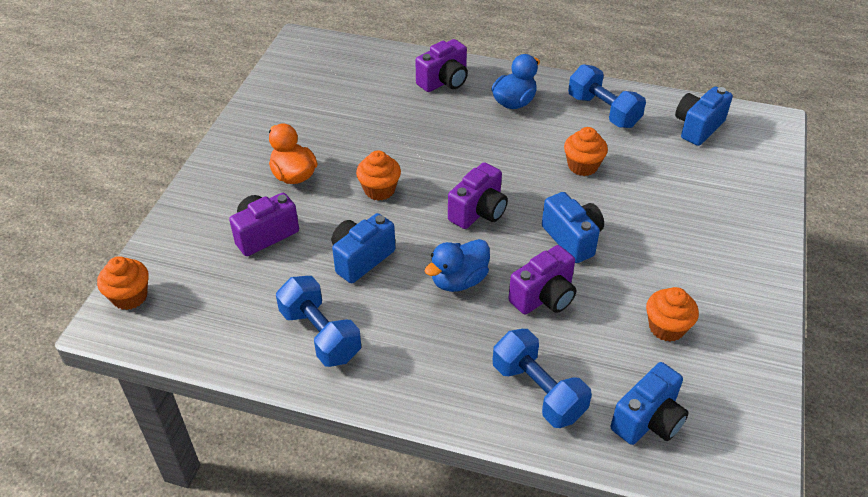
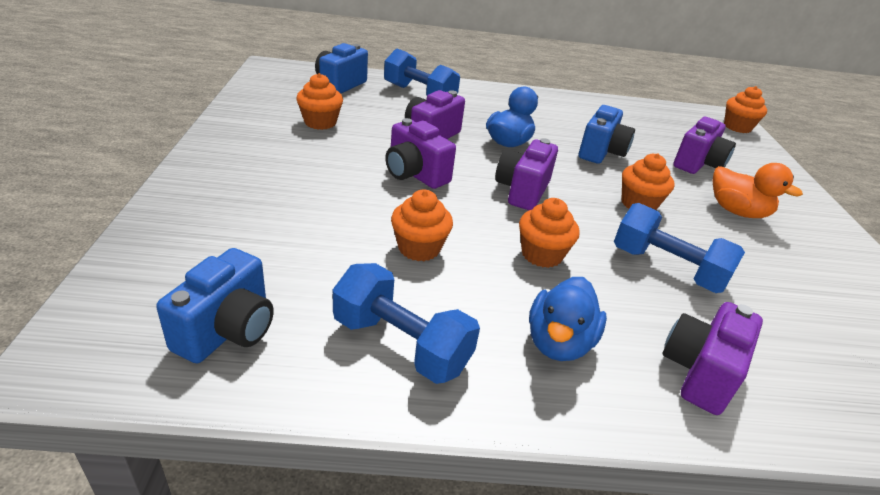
camera: 160 degrees right, 10 degrees down
blue dumbbell [276,276,361,367] -> blue dumbbell moved to [614,203,745,293]
blue camera [542,192,604,263] -> purple camera [385,118,456,189]
none -> orange cupcake [519,198,580,268]

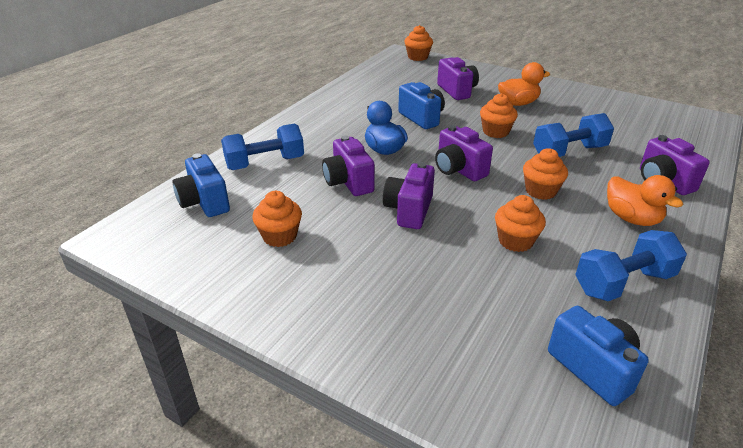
camera: 55 degrees left, 0 degrees up
purple camera [385,118,456,189] -> purple camera turned 120 degrees clockwise [383,162,435,229]
blue duck [529,277,607,361] -> orange duck [607,175,683,226]

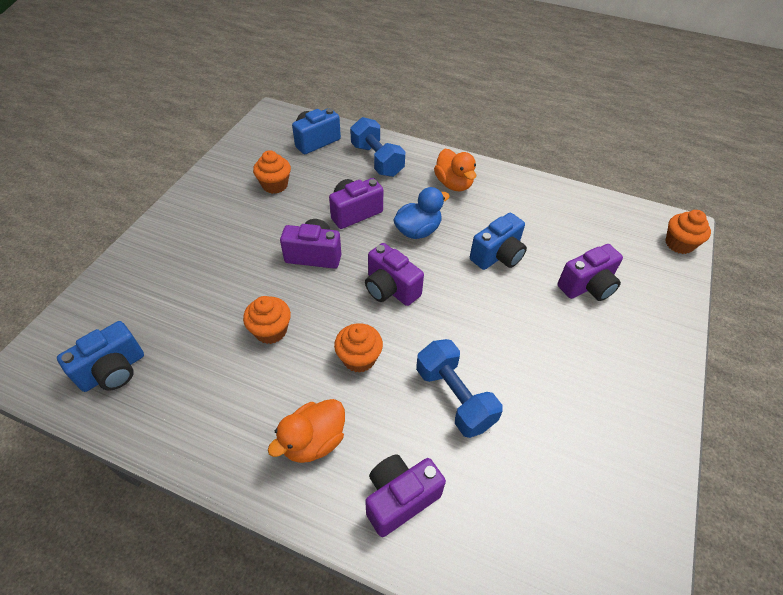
camera: 80 degrees right, 15 degrees up
purple camera [435,125,493,181] -> purple camera turned 90 degrees counterclockwise [365,243,424,306]
orange cupcake [480,93,518,138] -> none
orange duck [498,62,550,106] -> orange duck moved to [434,149,476,191]
blue dumbbell [575,230,687,301] -> none

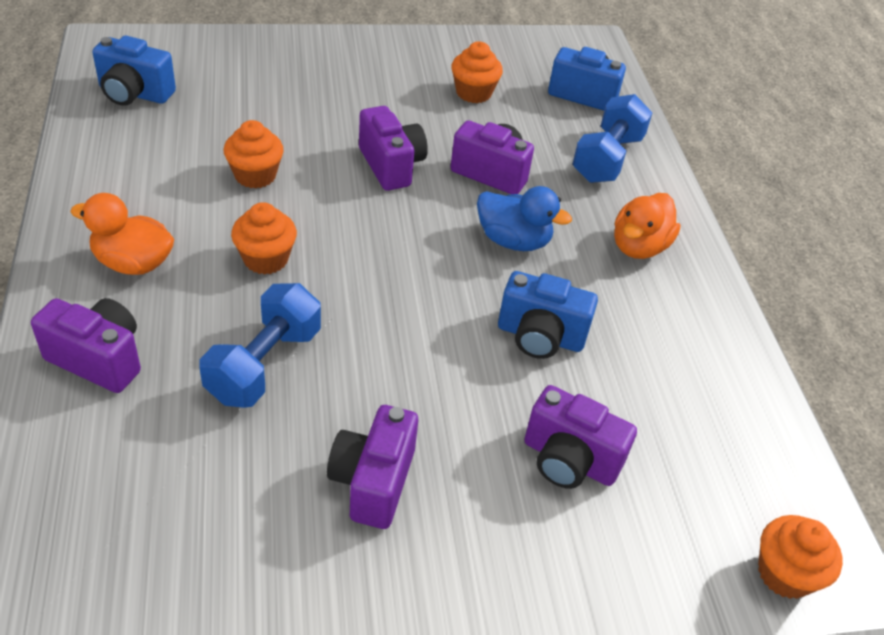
camera: 55 degrees right, 5 degrees down
purple camera [365,243,424,306] -> purple camera moved to [327,405,418,529]

